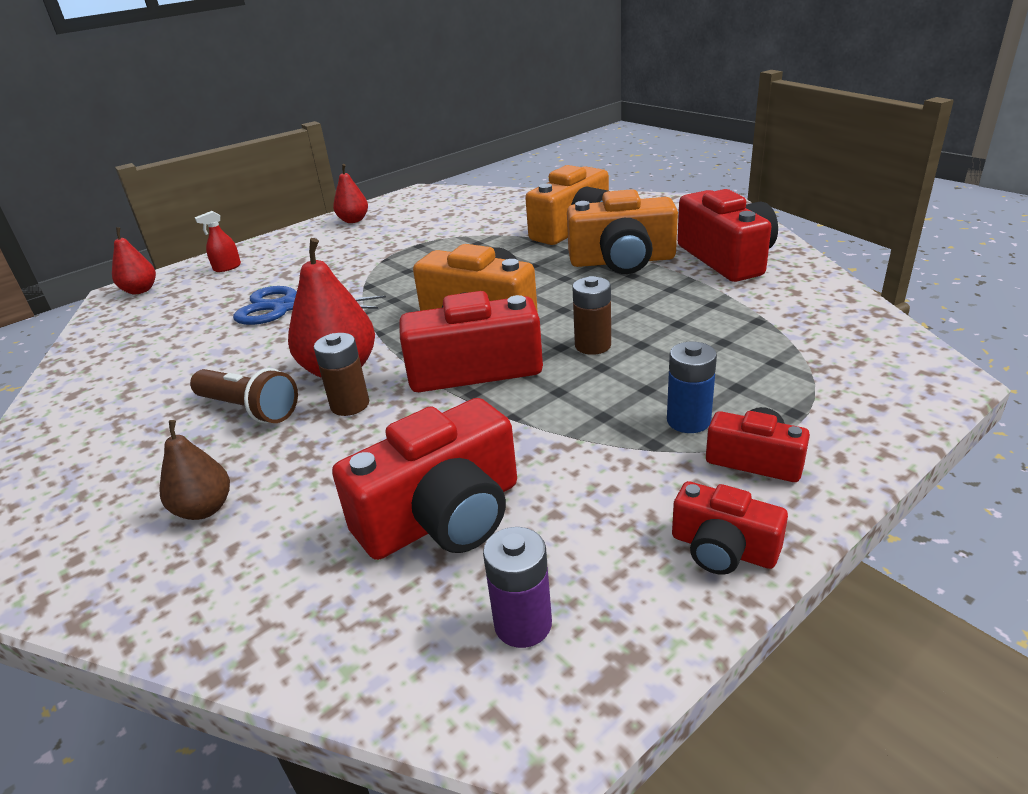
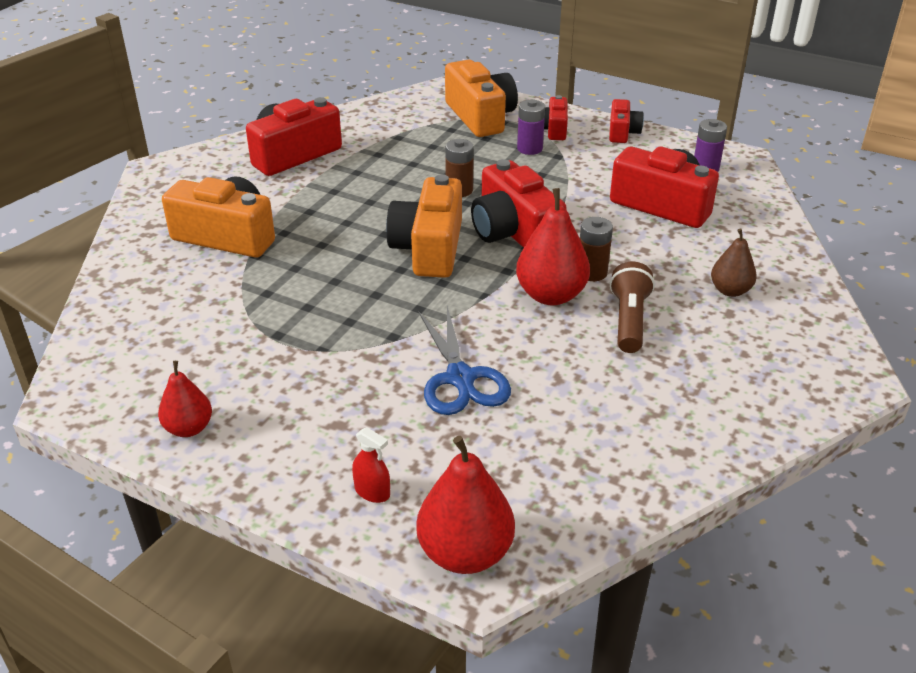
camera: 115 degrees left, 5 degrees up
red pear [112,227,156,295] -> red pear [416,436,515,574], size x1.65
orange camera [567,189,678,274] -> orange camera moved to [445,60,518,137]
blue battery [667,342,717,433] -> purple battery [517,99,545,155]

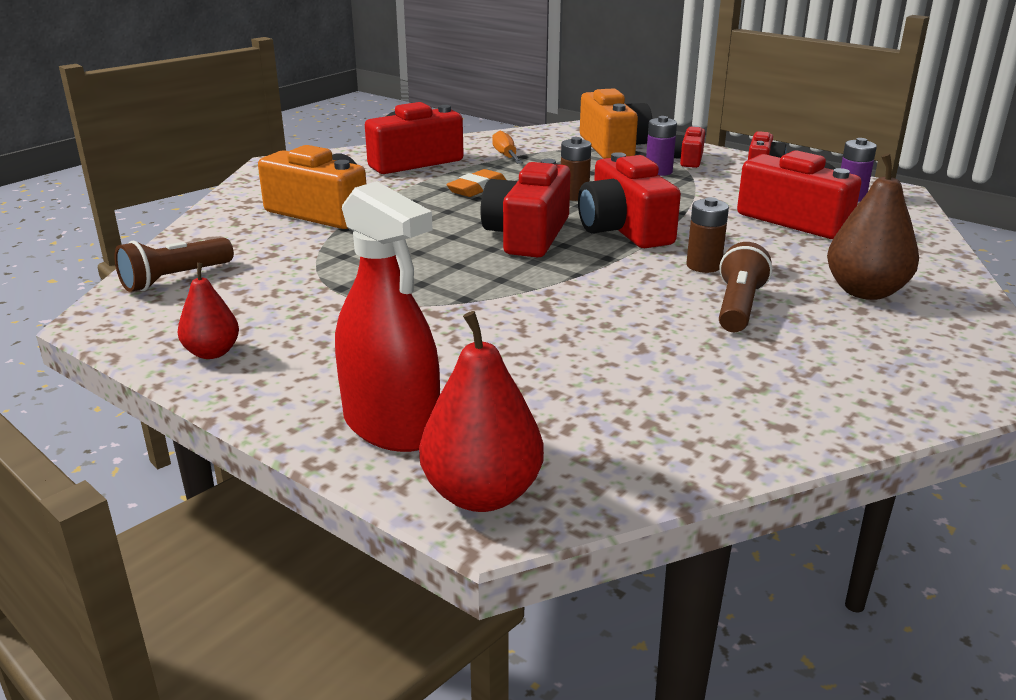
camera: 10 degrees right, 10 degrees down
red spray bottle [352,427,390,503] -> red spray bottle [335,181,440,452], size x2.45
orange camera [386,174,462,278] -> red camera [480,159,570,258]
blue scissors [418,306,511,415] -> none
red pear [516,188,590,305] -> none
brown pear [711,229,757,297] -> brown pear [827,153,919,300], size x1.65
none -> brown flashlight [114,237,234,292]
none -> orange eraser [446,169,506,197]
none -> orange screwdriver [492,131,523,164]

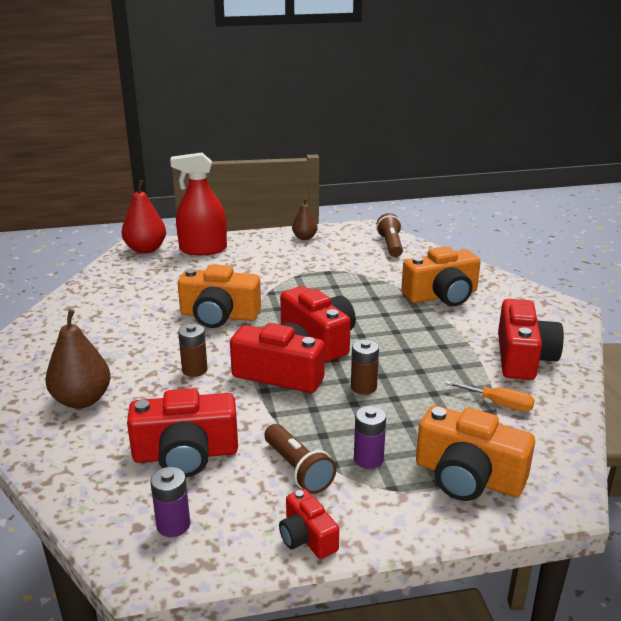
camera: 130 degrees right, 0 degrees up
red pear [178,263,239,359] -> brown pear [292,198,318,240]
orange eraser [446,169,506,197] -> none
red camera [674,126,705,168] -> none
brown flashlight [719,242,772,332] -> brown flashlight moved to [265,424,336,494]
none -> orange camera [178,264,261,328]

